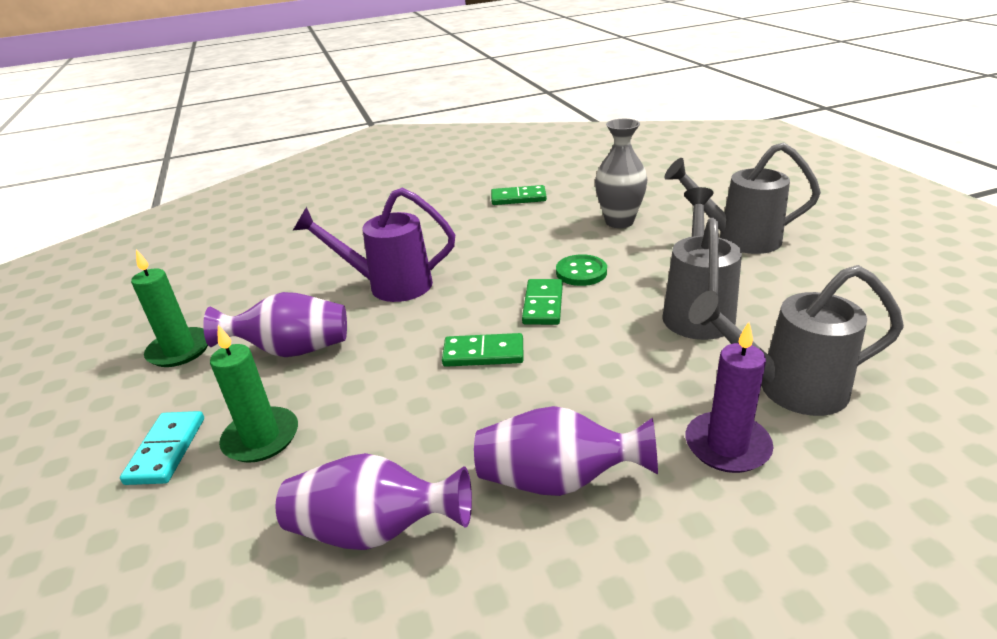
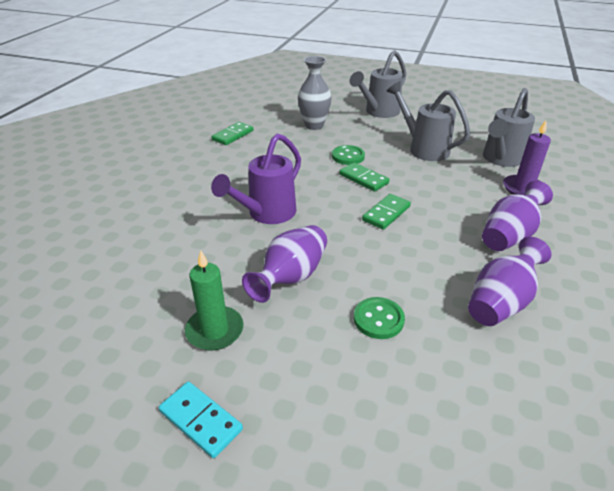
camera: 55 degrees left, 5 degrees up
turquoise domino [120,411,204,485] -> turquoise domino moved to [159,381,243,458]
green candle [210,325,298,463] -> green button [354,297,405,339]

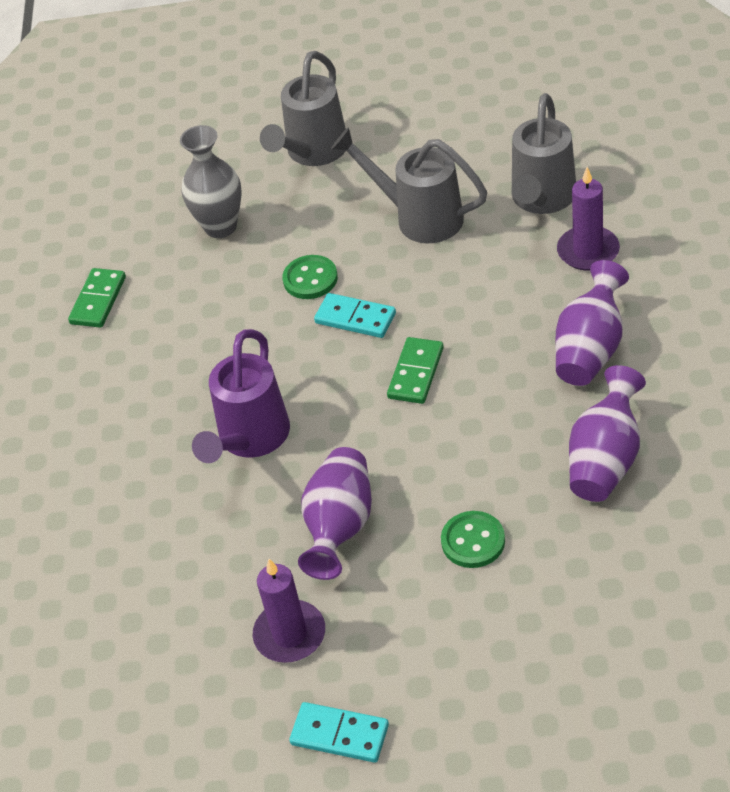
camera: 15 degrees left, 10 degrees up
green candle [185,250,243,351] -> purple candle [253,559,325,663]
green domino [339,162,389,192] -> turquoise domino [314,293,396,338]

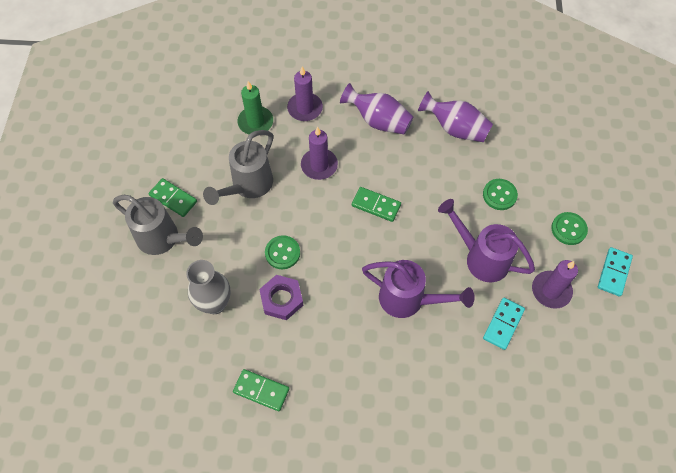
camera: 90 degrees left, 15 degrees up
purple vase [298,447,372,580] -> purple watering can [438,199,535,282]
turquoise domino [314,293,396,338] -> turquoise domino moved to [483,298,525,350]
grey watering can [512,93,576,214] -> green candle [238,81,273,134]
none -> green domino [149,178,197,217]
none -> purple nut [259,275,303,320]
none -> purple candle [301,127,338,180]
none -> green button [551,212,588,245]

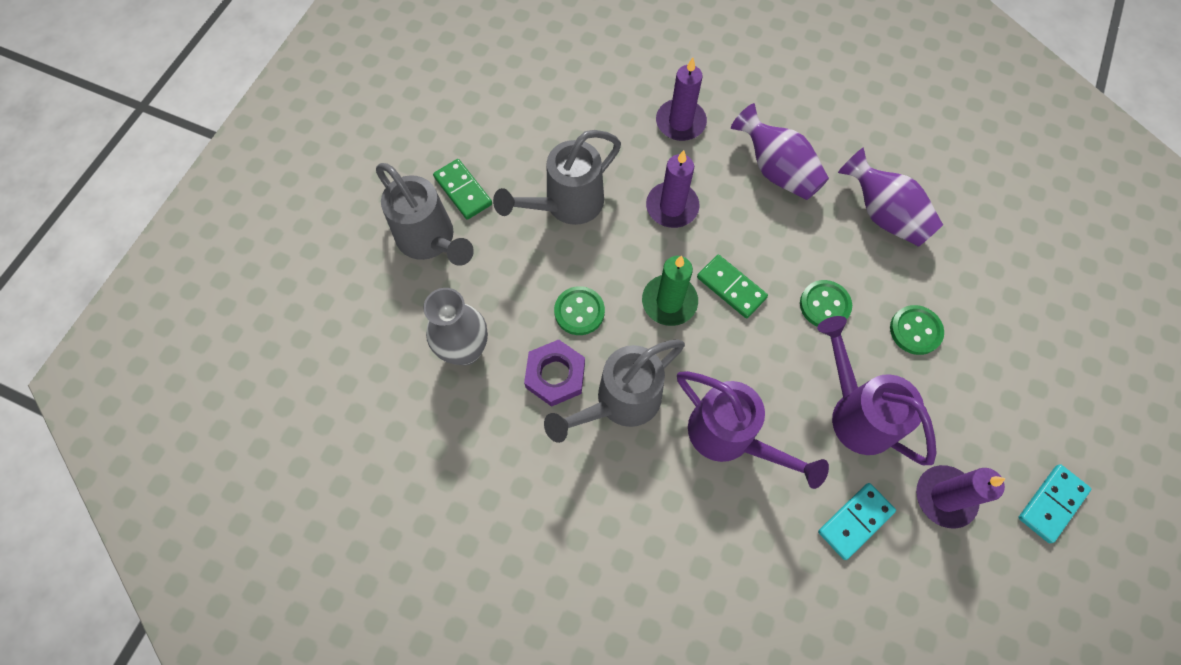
camera: 20 degrees right, 5 degrees up
green domino [233,369,289,411] -> none
green candle [238,81,273,134] -> green candle moved to [642,255,698,326]
green button [551,212,588,245] -> green button moved to [800,280,852,327]
none -> grey watering can [544,339,685,443]

